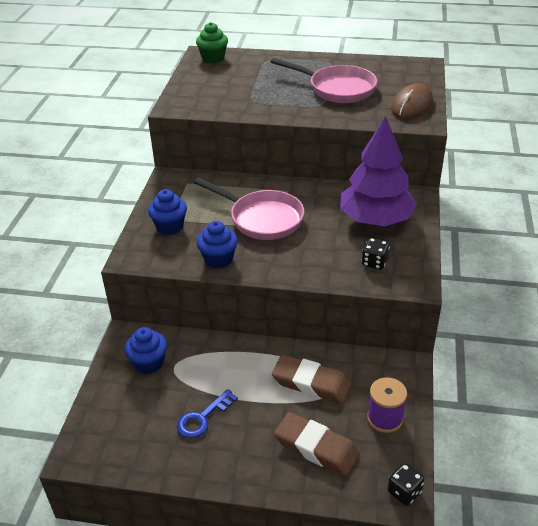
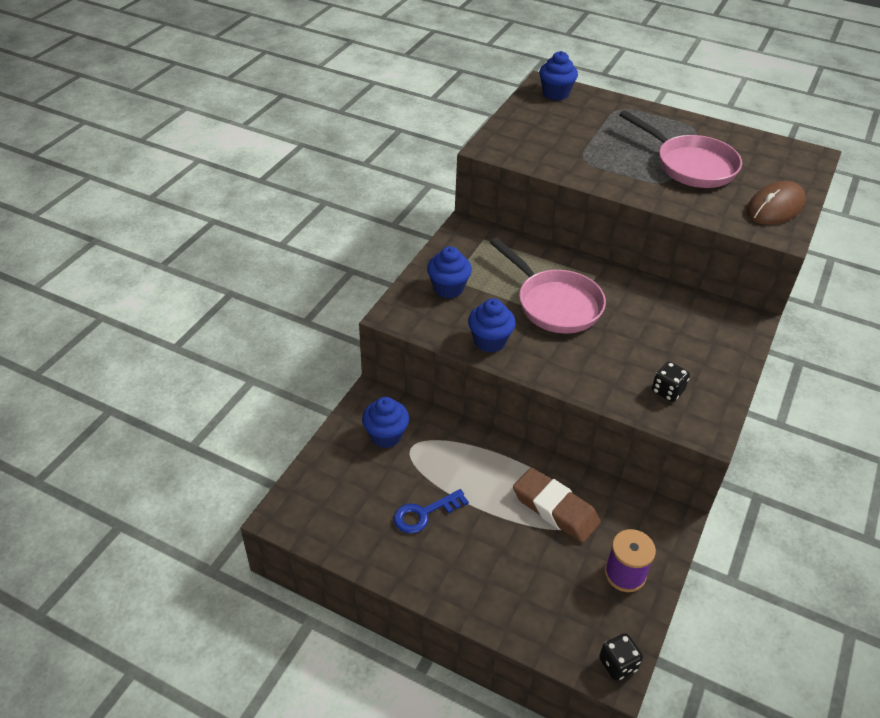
camera: 15 degrees right, 5 degrees up
green cupcake [196,22,228,63] -> blue cupcake [539,51,578,100]
brown eraser [274,412,360,476] -> none
purple tree [340,116,417,226] -> none

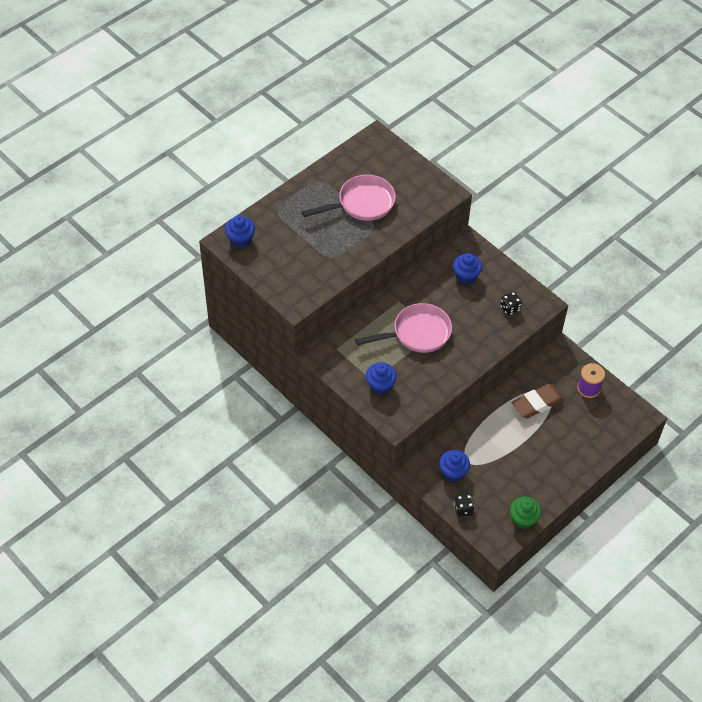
camera: 70 degrees left, 10 degrees up
blue key [394,489,469,534] -> none
blue cupcake [468,298,516,352] -> blue cupcake moved to [453,253,482,285]
black dice [599,633,643,681] -> black dice moved to [454,494,475,517]
brown mouse [747,181,806,225] -> none
none -> green cupcake [510,497,541,529]

